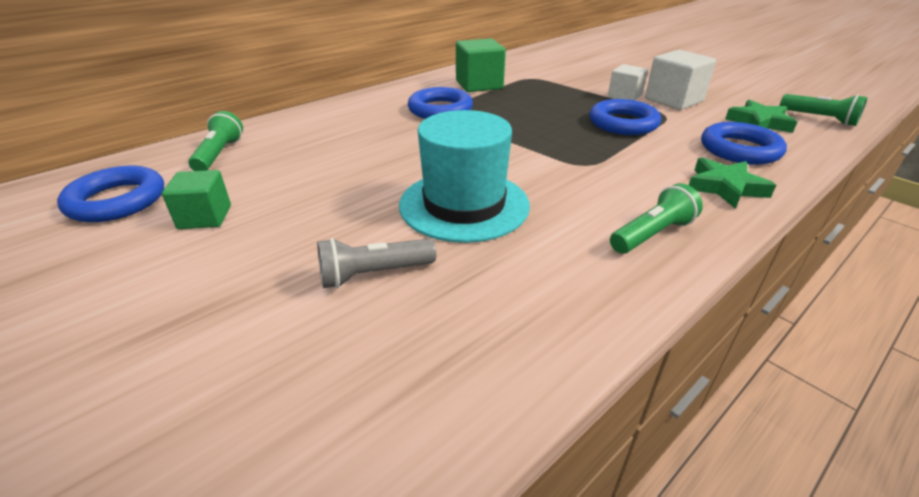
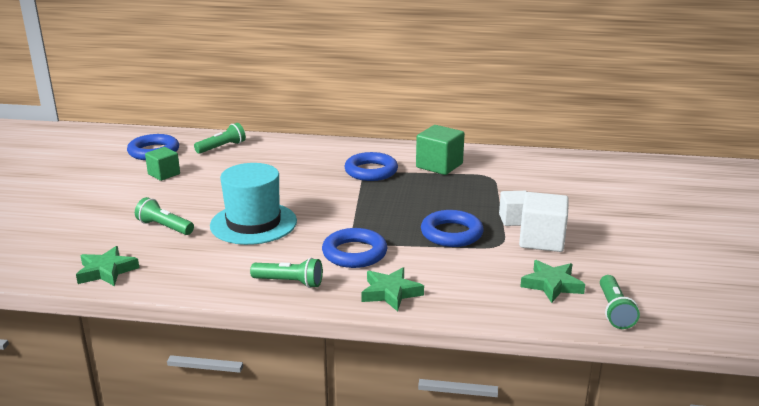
camera: 50 degrees right, 10 degrees down
grey flashlight [317,238,436,288] -> green flashlight [135,197,194,235]
blue ring [701,122,787,165] -> blue ring moved to [322,228,387,268]
none -> green star [76,246,139,286]

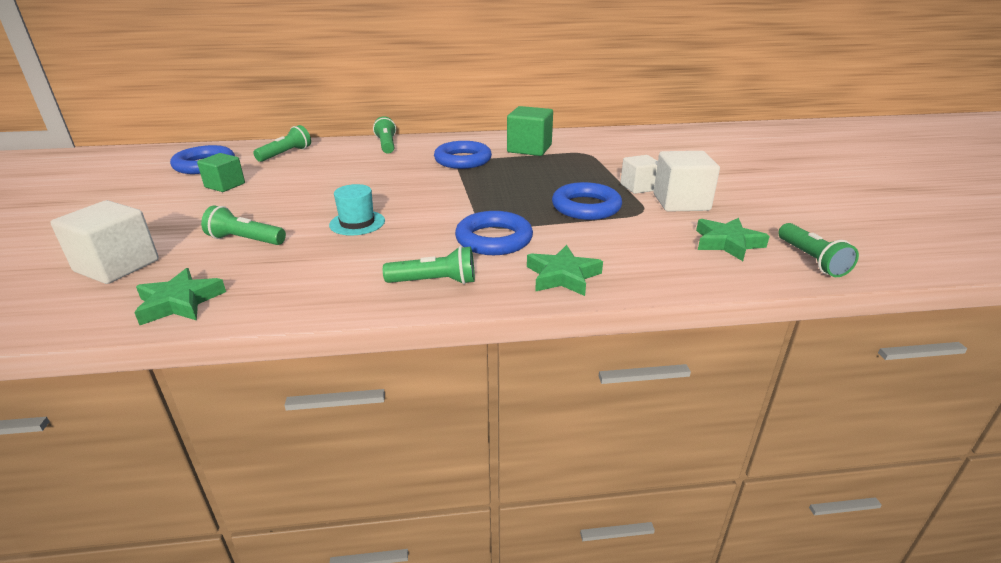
camera: 15 degrees left, 5 degrees up
turquoise hat [210,163,297,245] -> turquoise hat [329,184,385,236], size x0.53
none -> white cube [50,200,159,284]
none -> green flashlight [373,116,396,154]

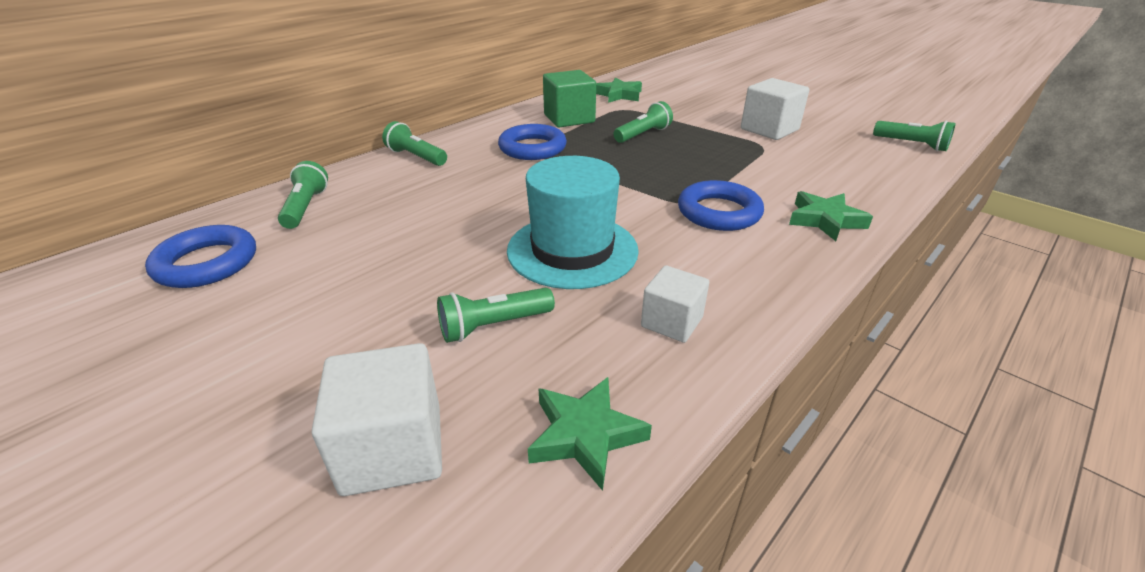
camera: 40 degrees left, 5 degrees up
green cube [197,153,245,192] -> none
turquoise hat [329,184,385,236] -> turquoise hat [507,156,639,289], size x1.89
green flashlight [383,246,475,284] -> green flashlight moved to [614,101,673,143]
blue ring [552,182,622,220] -> none
white cube [620,155,658,194] -> white cube moved to [641,265,709,343]
green star [696,218,770,261] -> green star moved to [596,77,642,103]

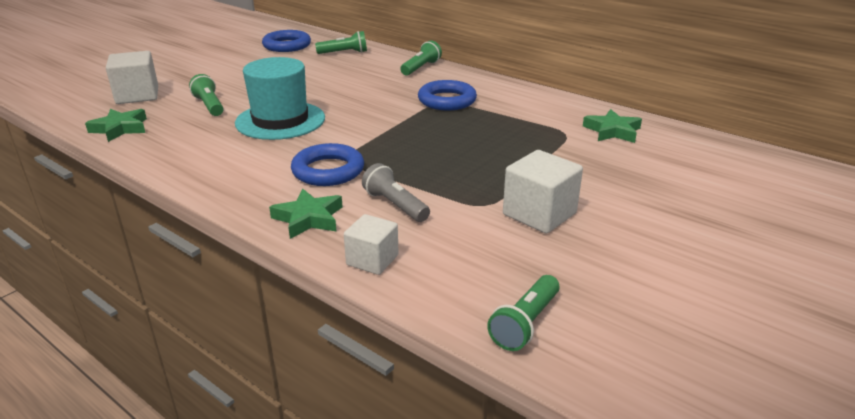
camera: 85 degrees right, 5 degrees down
green cube [543,70,596,127] -> none
green flashlight [614,101,673,143] -> none
white cube [641,265,709,343] -> white cube moved to [344,214,399,275]
none -> grey flashlight [362,163,430,222]

